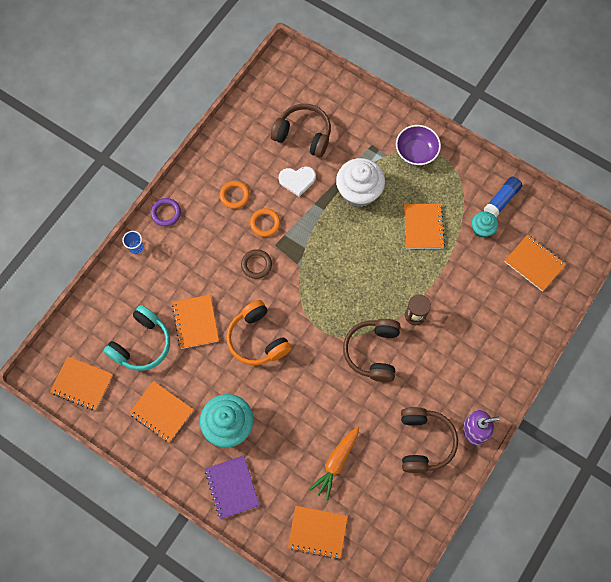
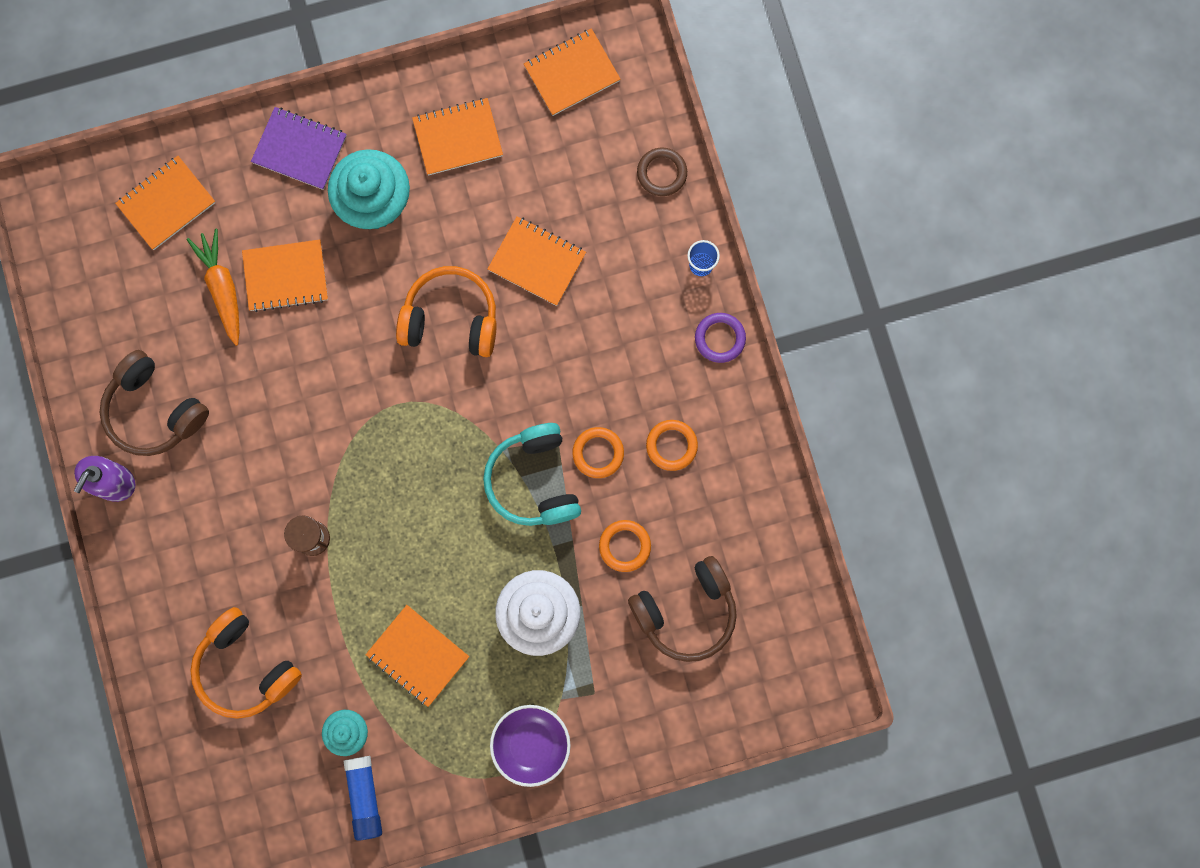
camera: 130 degrees right, 10 degrees up
turquoise headphones [103,305,170,371] -> turquoise headphones moved to [483,423,581,526]
brown ring [241,249,272,279] -> brown ring moved to [637,147,687,196]
white heart [279,166,316,197] -> orange ring [599,520,651,572]
brown headphones [343,319,400,382] -> none
orange notebook [505,234,566,292] -> orange notebook moved to [242,239,328,312]
none -> orange headphones [190,607,302,719]

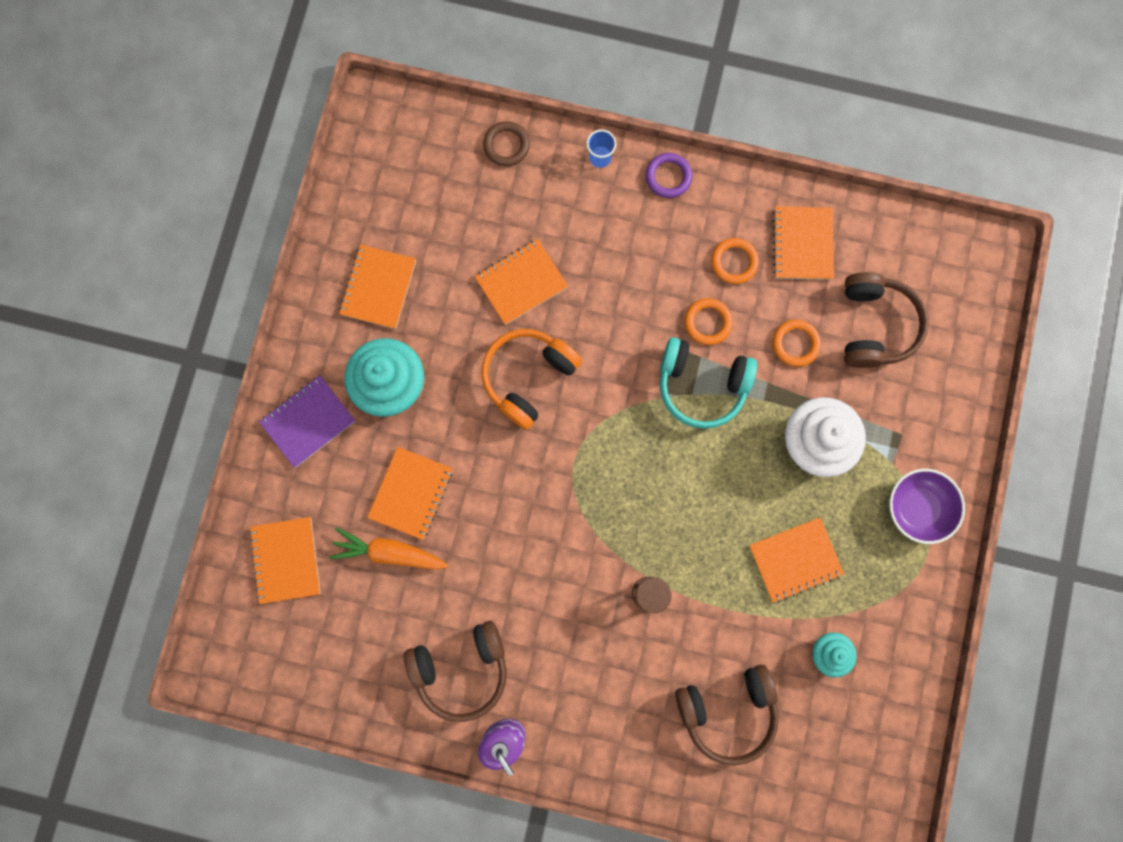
camera: 60 degrees left, 0 degrees up
orange headphones [190,607,302,719] -> brown headphones [675,665,779,766]
blue glue stick [343,756,382,841] -> none
orange notebook [524,28,621,116] -> orange notebook moved to [773,206,834,280]

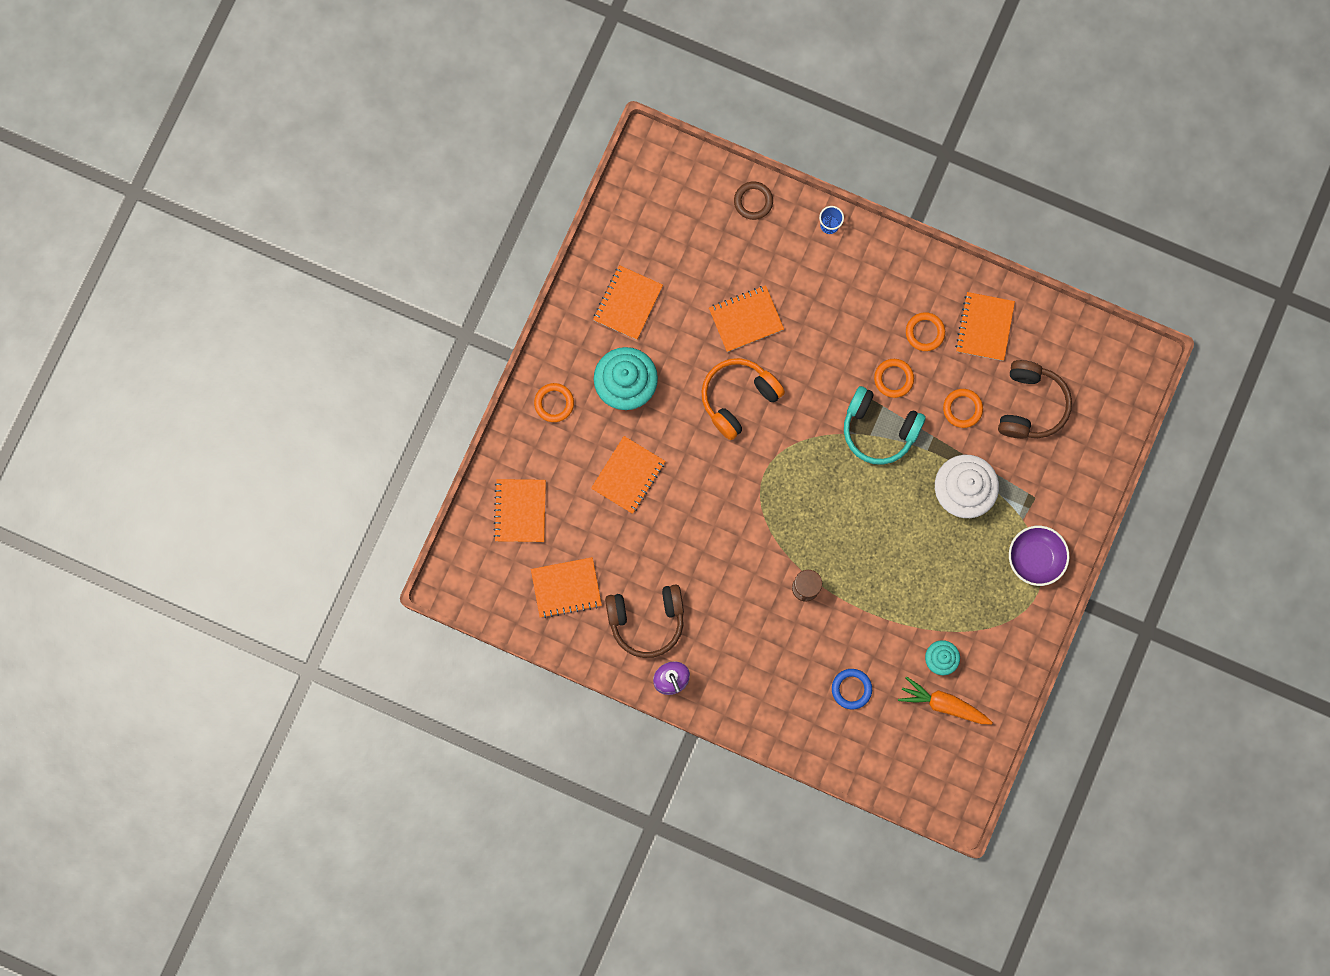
camera: 10 degrees right, 0 degrees up
purple notebook [259,375,355,468] -> orange ring [534,383,574,422]
orange carrot [329,527,448,570] -> orange carrot moved to [898,676,993,724]
purple ring [646,153,692,198] -> none
brown headphones [675,665,779,766] -> blue ring [832,669,872,710]
orange notebook [749,518,844,603] -> orange notebook moved to [531,557,602,618]

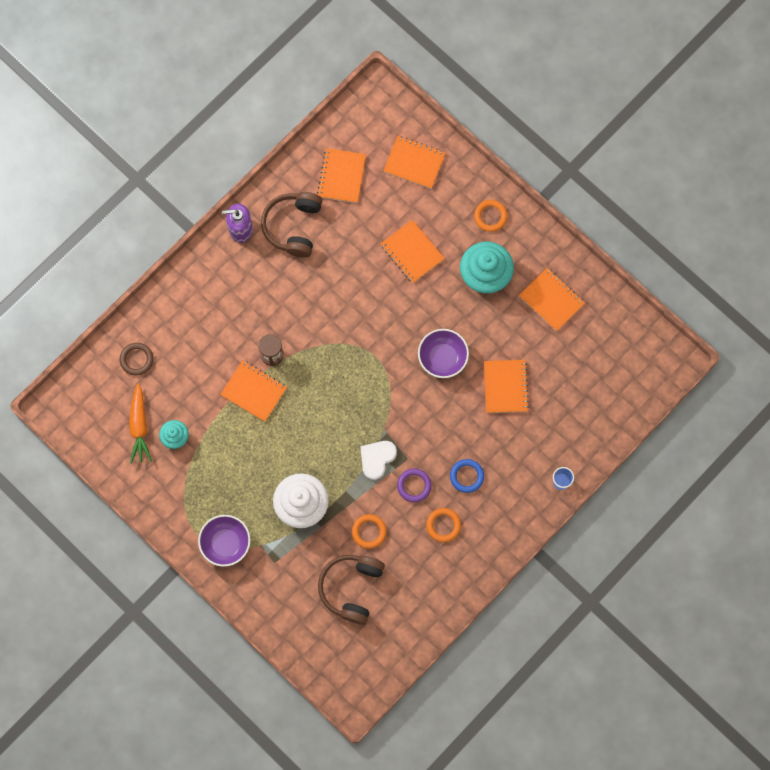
camera: 110 degrees right, 5 degrees down
orange headphones [702,358,785,440] -> purple bowl [418,329,469,378]
brown ring [734,182,773,220] -> brown ring moved to [120,343,154,376]
blue ring [832,669,872,710] -> blue ring moved to [450,459,484,493]
turquoise headphones [844,386,926,465] -> white heart [360,441,397,480]
orange ring [874,359,914,398] -> purple ring [397,468,432,502]
orange carrot [898,676,993,724] -> orange carrot turned 135 degrees clockwise [129,383,152,464]
orange notebook [955,292,1015,361] -> orange notebook moved to [220,360,287,422]
brown headphones [998,360,1072,439] -> brown headphones turned 75 degrees clockwise [318,555,385,625]

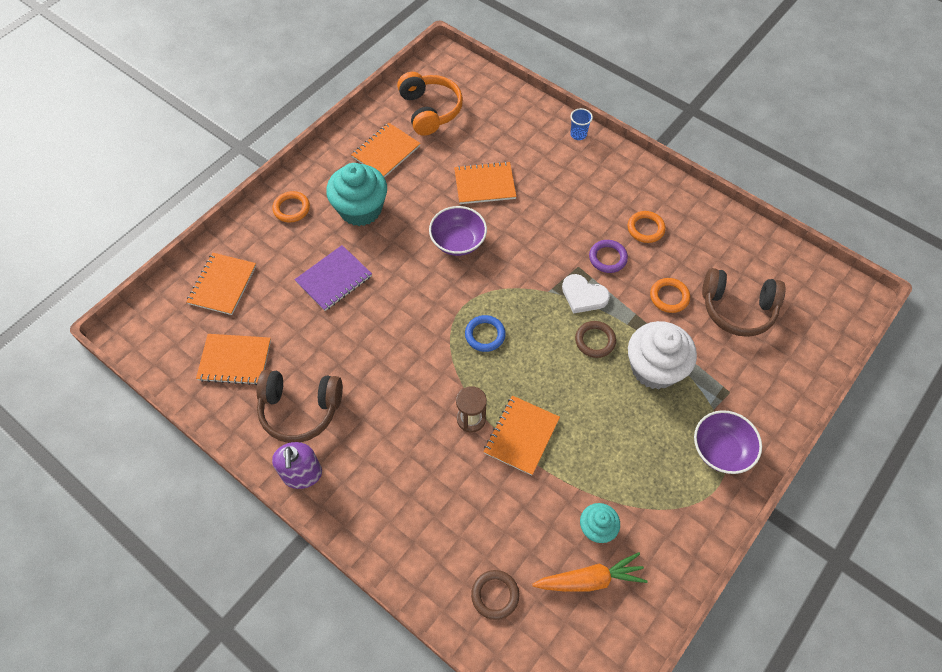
camera: 95 degrees left, 15 degrees down
orange notebook [381,220,445,283] -> purple notebook [294,245,372,311]
blue ring [450,459,484,493] -> blue ring moved to [465,315,506,352]
none -> orange headphones [397,72,463,136]
none -> brown ring [575,321,616,358]

